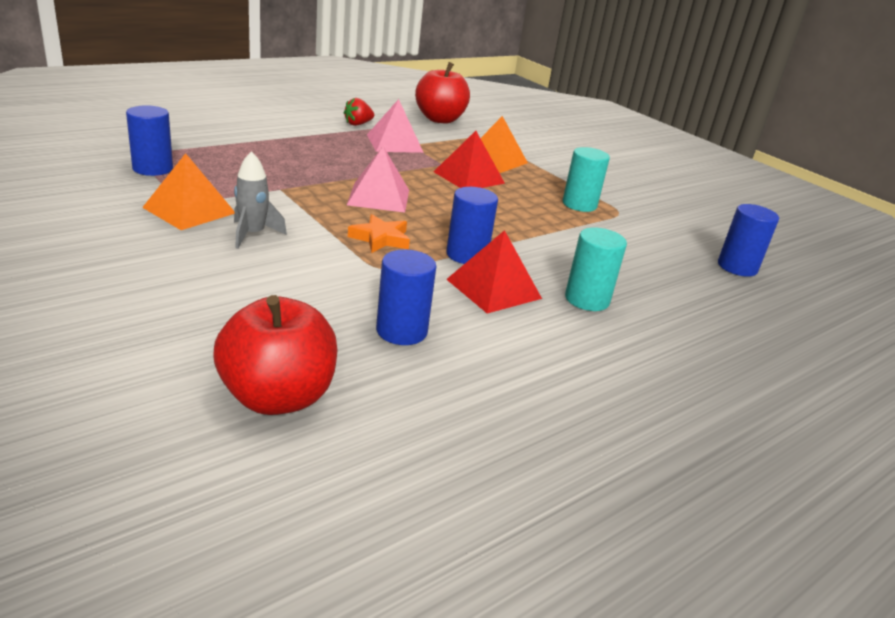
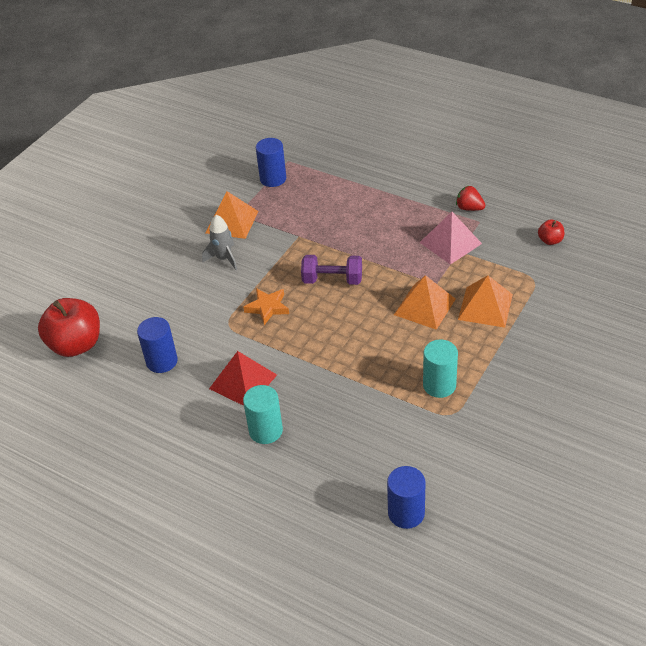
camera: 75 degrees right, 15 degrees up
pink pyramid [347,146,409,213] -> purple dumbbell [301,255,362,285]
red apple [415,62,470,123] -> red apple [538,220,564,245], size x0.46
red pyramid [434,131,505,188] -> orange pyramid [394,275,456,330]
blue cylinder [446,187,498,264] -> none

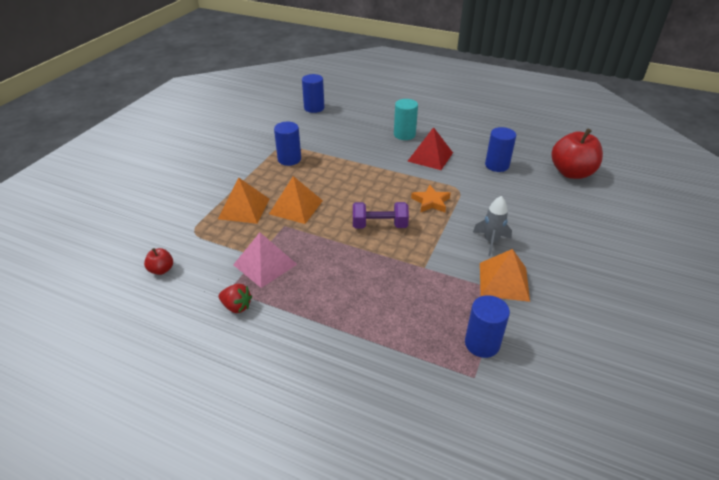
camera: 170 degrees right, 5 degrees down
turquoise cylinder [423,339,458,398] -> blue cylinder [274,122,301,166]

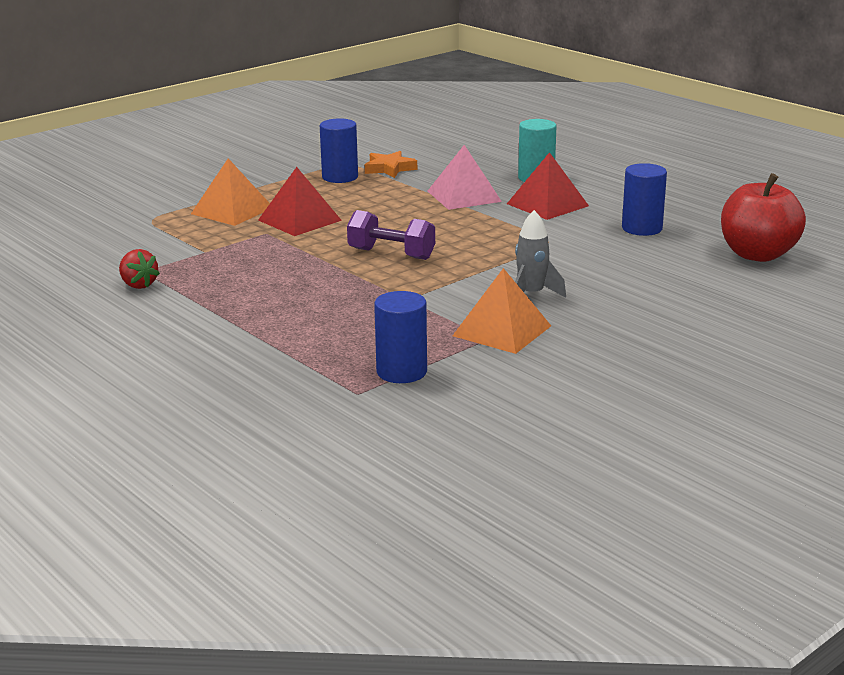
camera: 25 degrees right, 15 degrees down
red apple [144,248,173,275] -> none
pink pyramid [233,233,297,288] -> pink pyramid moved to [428,145,502,210]
orange pyramid [269,176,323,224] -> red pyramid [258,167,342,236]
blue cylinder [302,74,324,113] -> none
orange star [411,185,451,212] -> orange star moved to [365,151,417,178]

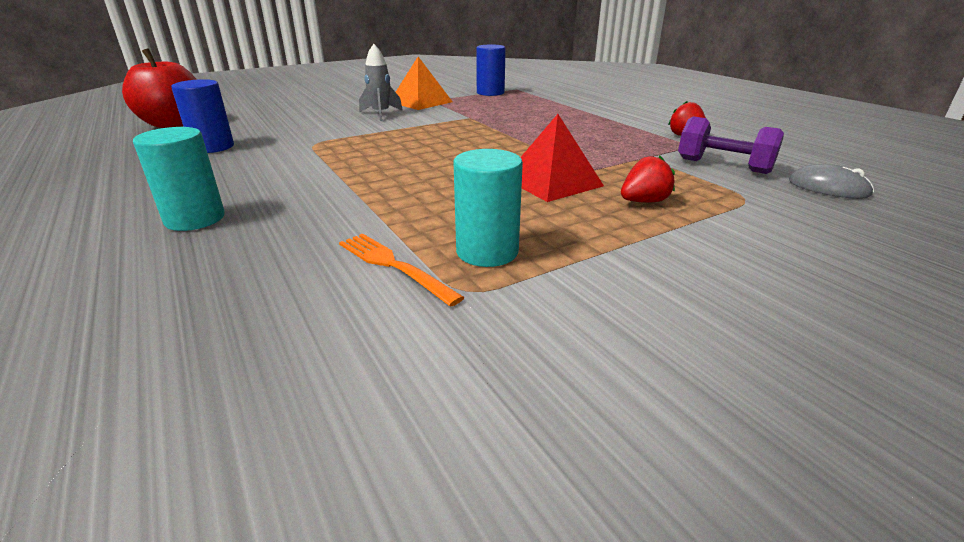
camera: 170 degrees left, 5 degrees up
orange pyramid [191,158,270,226] -> red strawberry [621,156,675,203]
blue cylinder [320,118,358,183] -> turquoise cylinder [454,149,523,267]
purple dumbbell [347,210,435,260] -> purple dumbbell moved to [678,116,784,174]
orange star [365,151,417,178] -> orange fork [339,234,464,307]
pink pyramid [428,145,502,210] -> none
red pyramid [507,152,589,220] -> none
none -> grey mouse [789,164,874,199]

